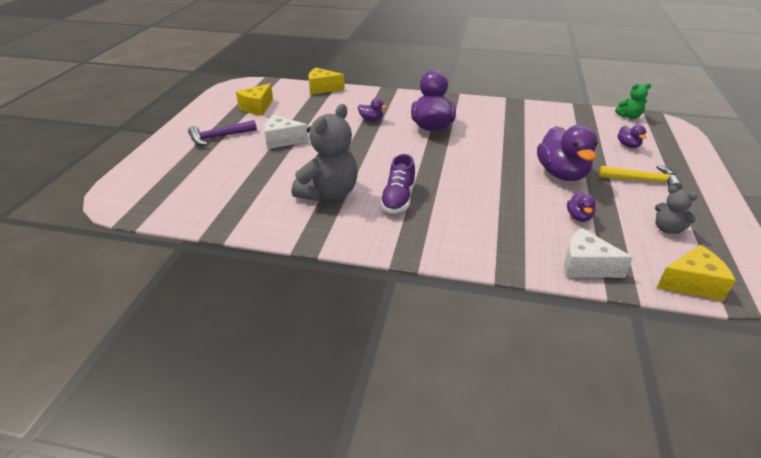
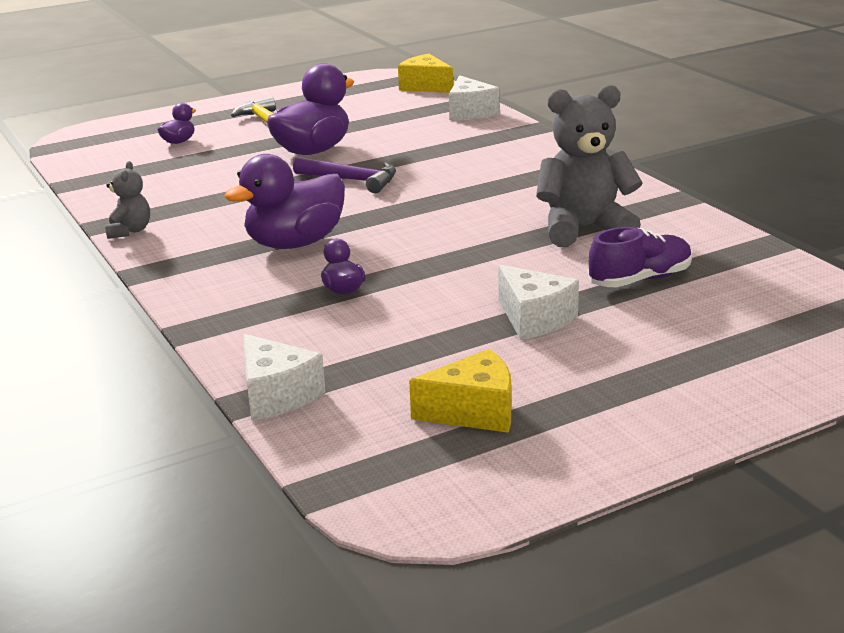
camera: 130 degrees left, 10 degrees down
purple hammer [188,120,257,145] -> purple hammer moved to [293,157,396,193]
yellow cheese [309,68,345,95] -> white cheese [243,334,326,420]
purple shoe [380,154,416,213] -> purple shoe moved to [588,227,692,287]
purple duck [567,192,596,222] -> none
green teddy bear [615,83,651,119] -> none
grey teddy bear [655,186,698,234] -> grey teddy bear moved to [105,161,150,239]

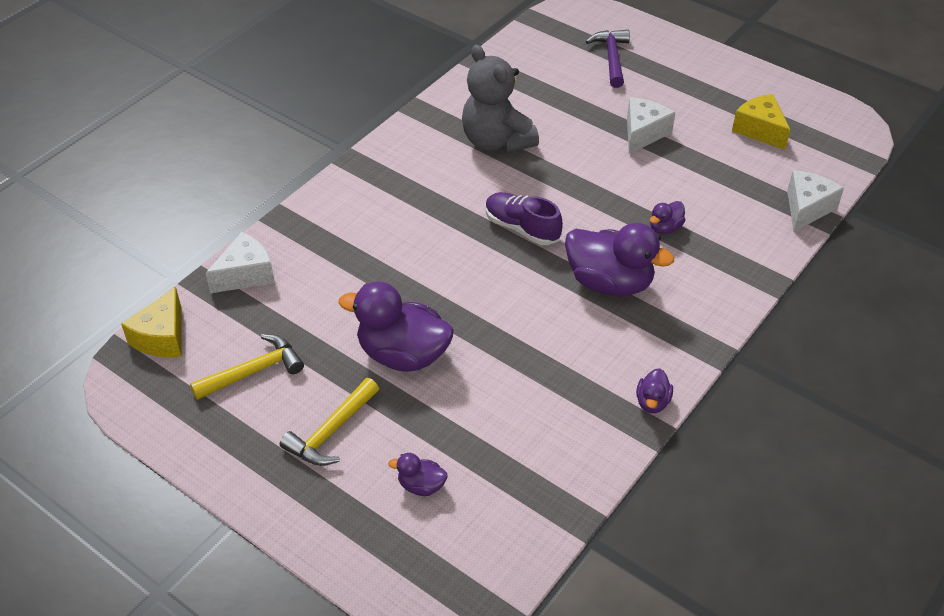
camera: 115 degrees left, 20 degrees up
grey teddy bear [105,161,150,239] -> purple duck [636,368,673,413]
purple hammer [293,157,396,193] -> purple hammer moved to [586,30,630,88]
purple shoe [588,227,692,287] -> purple shoe moved to [486,192,563,245]
none -> yellow hammer [190,334,304,400]

